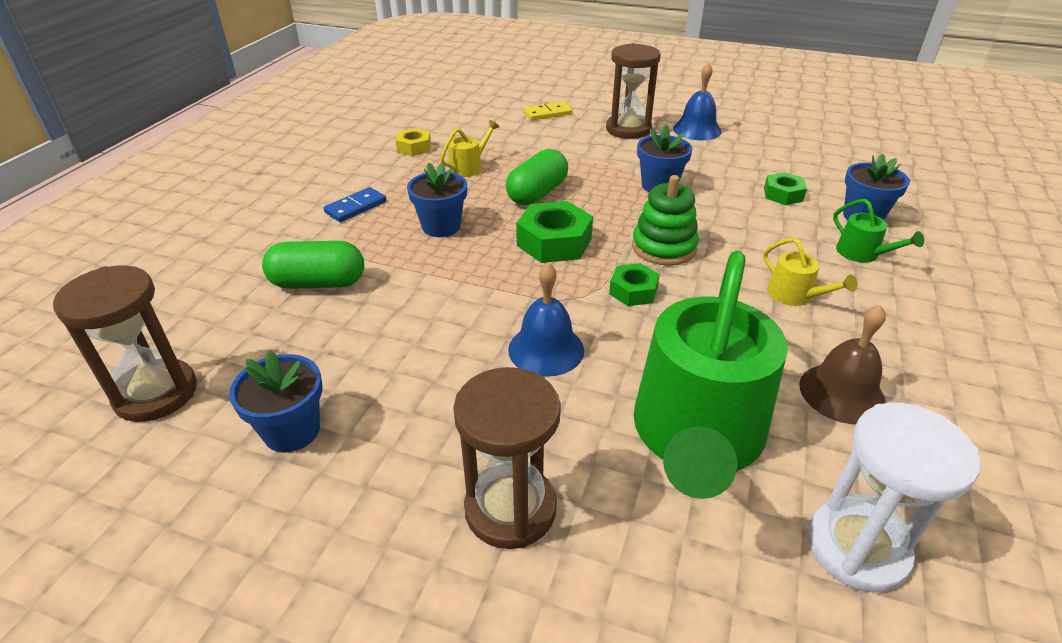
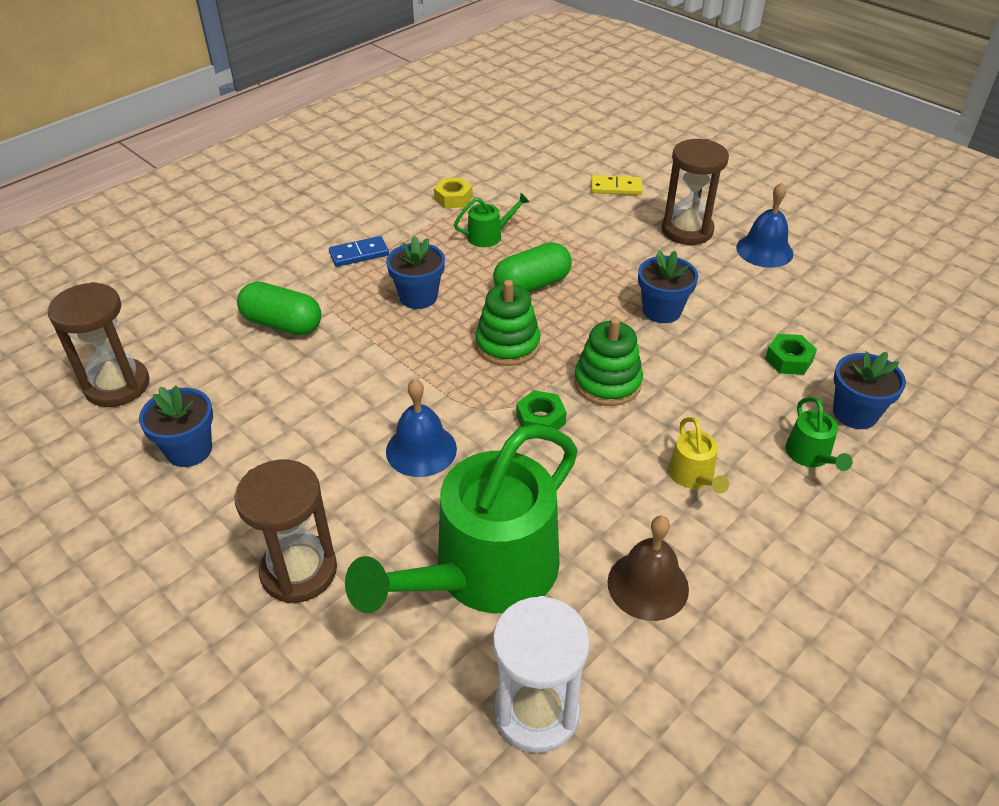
camera: 25 degrees right, 5 degrees up
yellow watering can [440,120,499,177] -> green watering can [454,193,529,247]
green nut [516,201,593,263] -> green stacking toy [475,280,540,366]

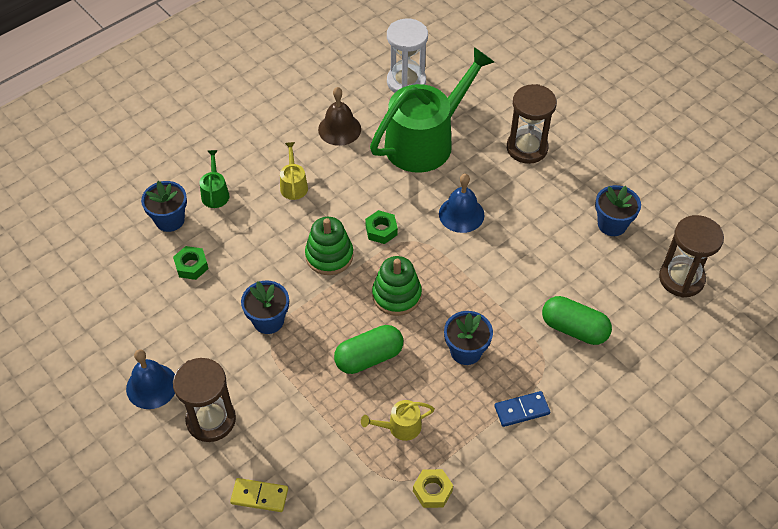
camera: 175 degrees left, 10 degrees up
green watering can [454,193,529,247] -> yellow watering can [361,400,435,441]

